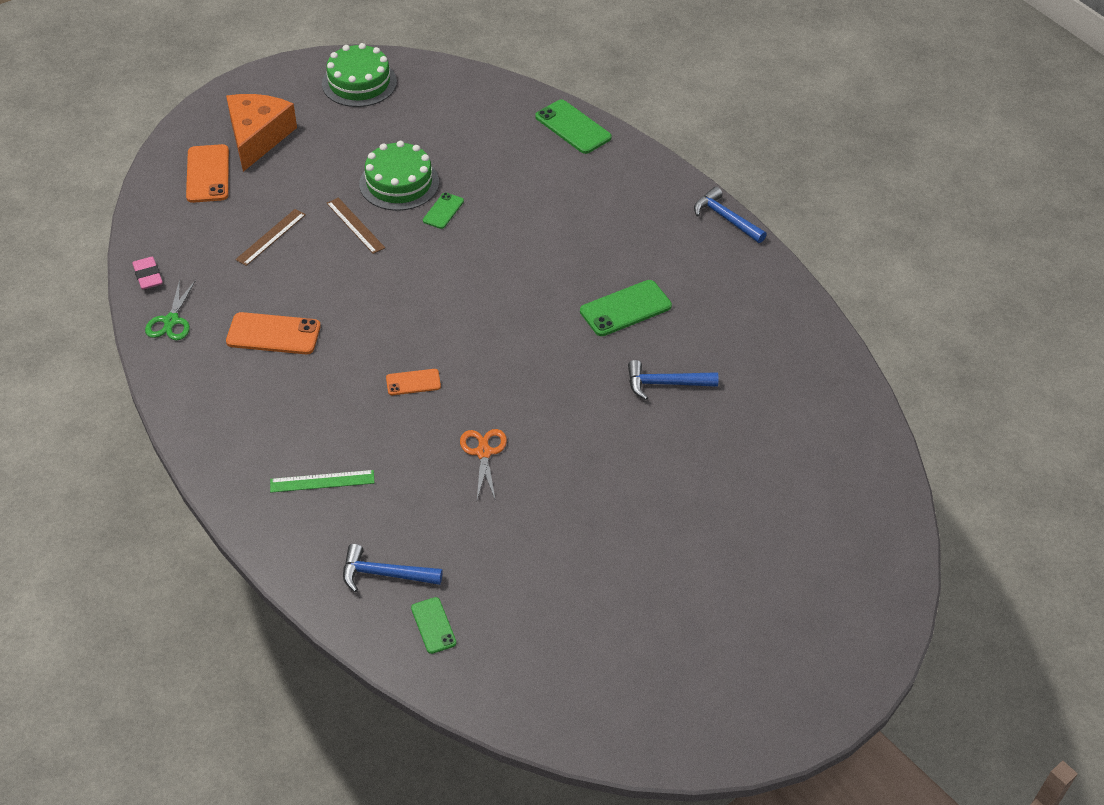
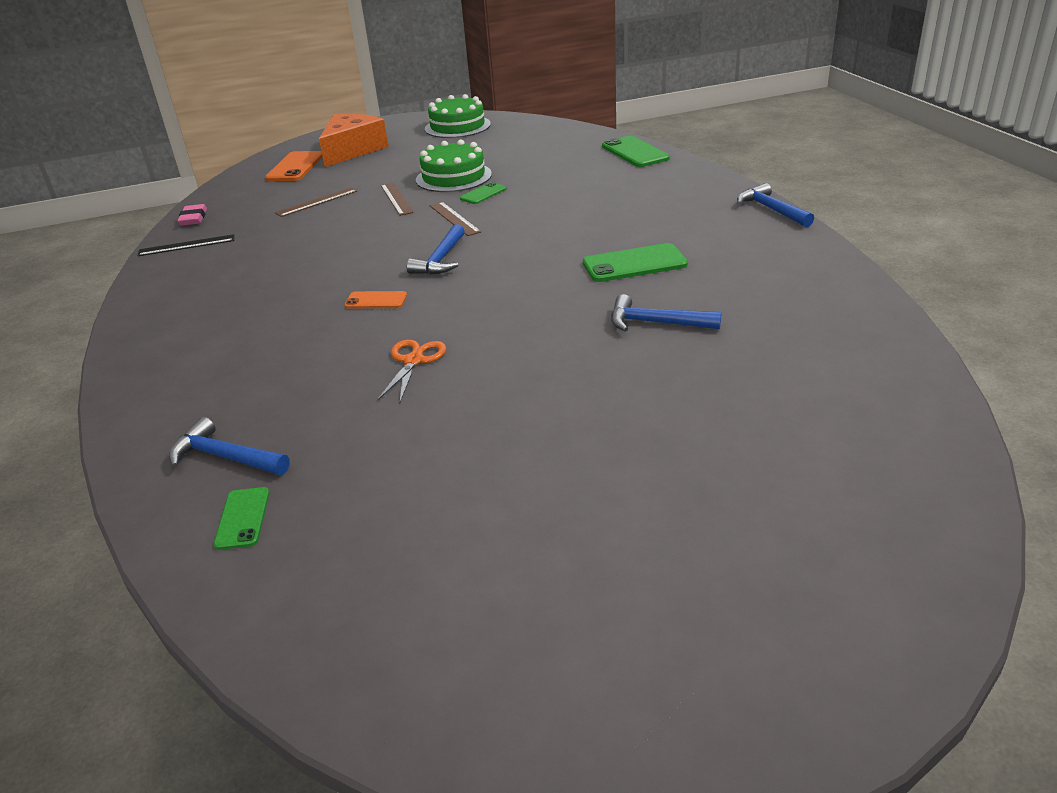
camera: 20 degrees right, 15 degrees down
green scissors [145,279,196,340] -> black ruler [138,234,235,256]
orange phone [226,312,321,354] -> none
green ruler [270,470,374,493] -> none
none -> blue hammer [407,224,465,275]
none -> brown ruler [429,202,481,236]

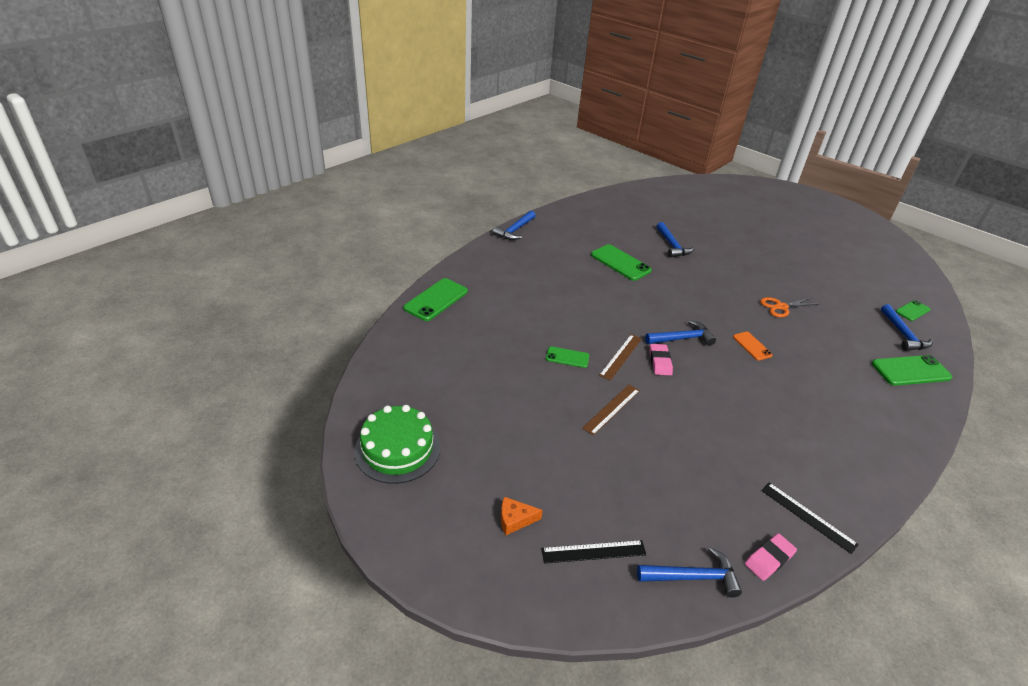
camera: 125 degrees left, 5 degrees up
orange phone [265,151,323,181] -> black ruler [541,540,647,564]
brown ruler [275,187,358,217] -> none
orange cheese [319,114,388,167] -> orange cheese [501,497,543,535], size x0.42
green cake [416,140,492,192] -> none
none -> blue hammer [637,547,742,598]
none -> pink eraser [649,344,673,375]
none -> green phone [872,355,952,386]

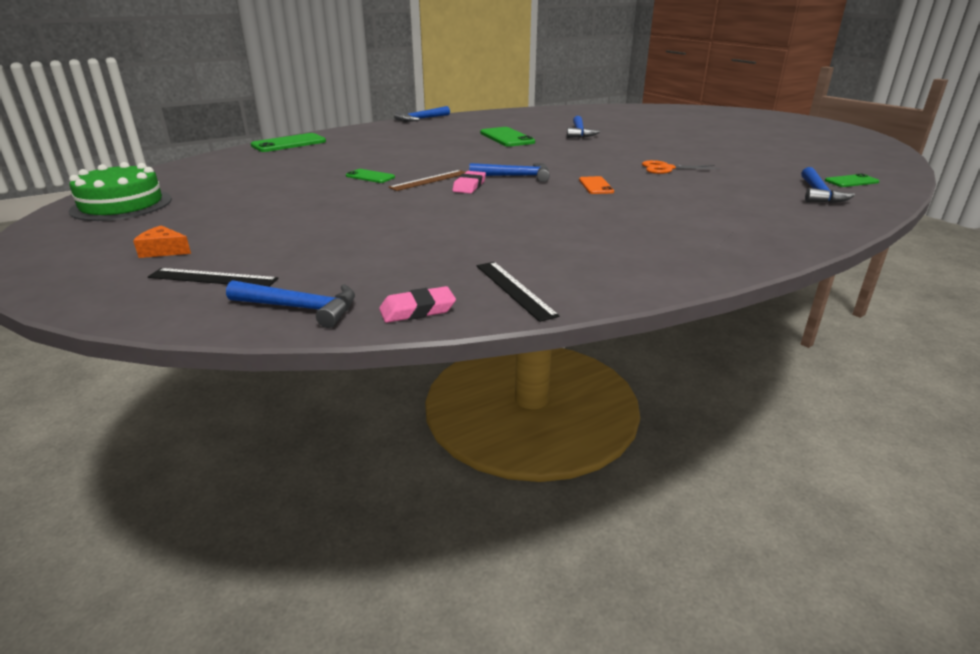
camera: 20 degrees right, 10 degrees down
brown ruler [582,384,640,436] -> none
green phone [872,355,952,386] -> none

